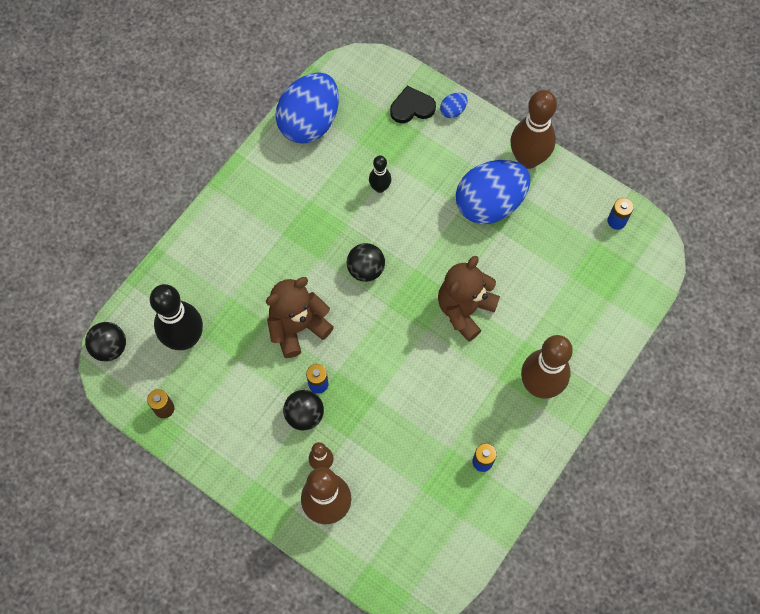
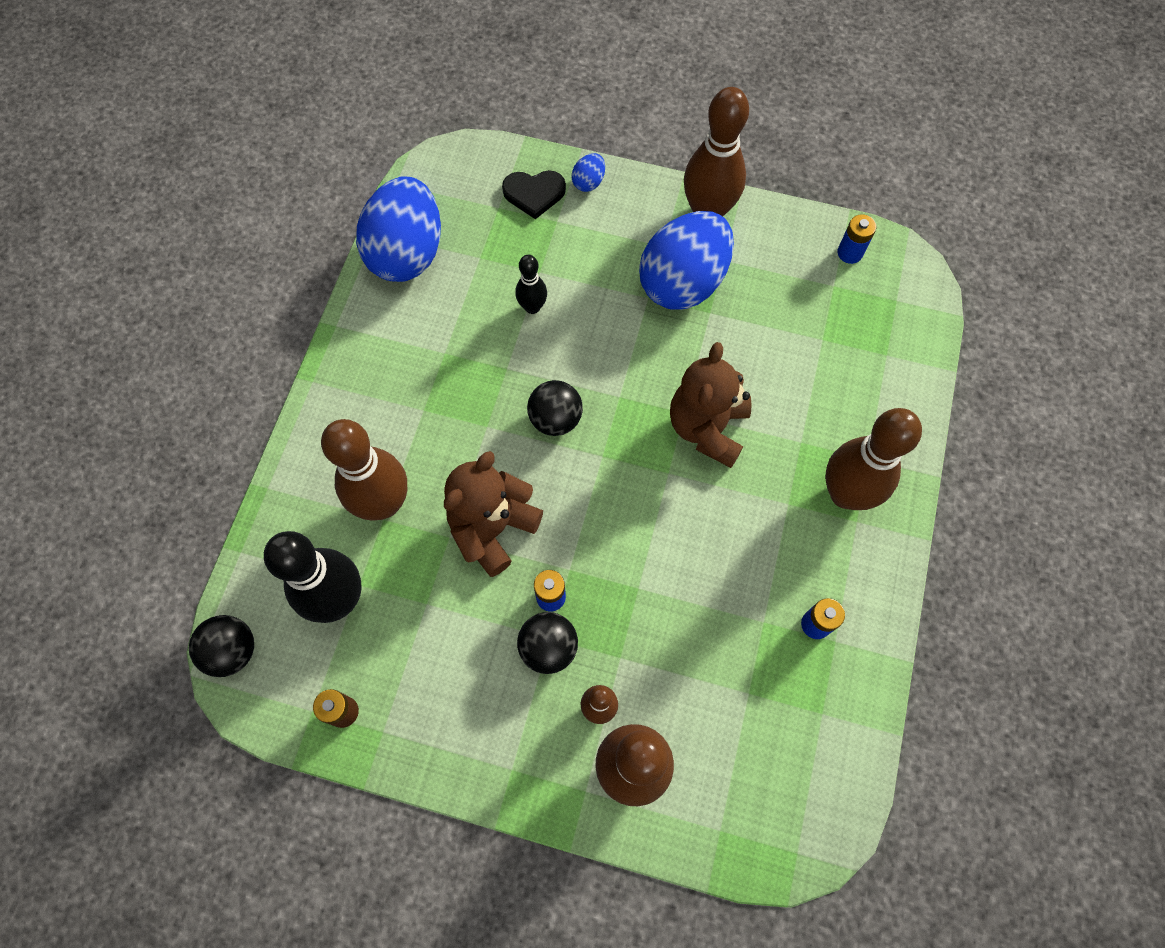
camera: 20 degrees left, 0 degrees up
black heart [390,86,436,123] -> black heart turned 150 degrees counterclockwise [502,170,566,219]
none -> brown bowling pin [321,419,407,521]

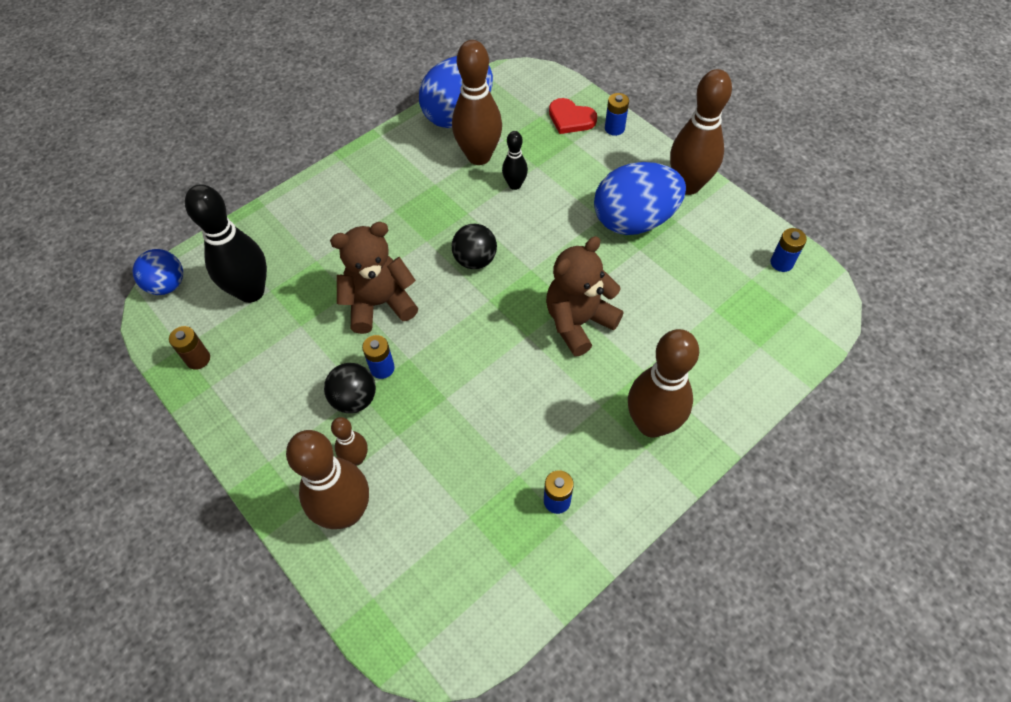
camera: 35 degrees right, 10 degrees down
black ball [189,615,254,677] -> blue ball [133,249,183,295]
brown bowling pin [321,419,407,521] -> brown bowling pin moved to [452,40,502,165]
black heart [502,170,566,219] -> red heart [549,98,597,134]
blue egg [572,153,605,192] -> blue battery [605,93,629,136]

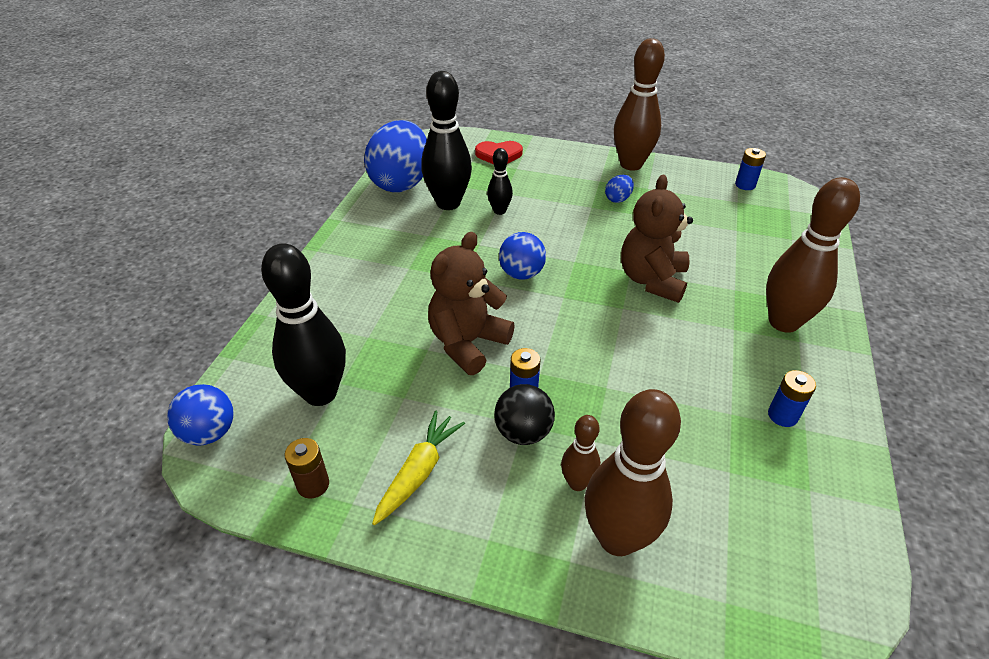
camera: 35 degrees left, 15 degrees down
brown bowling pin [452,40,502,165] -> black bowling pin [421,71,472,210]
black ball [452,224,497,269] -> blue ball [499,232,546,280]
blue egg [594,162,686,235] -> blue egg [605,175,634,203], size x0.40
blue battery [605,93,629,136] -> none
none -> yellow carrot [372,410,465,525]

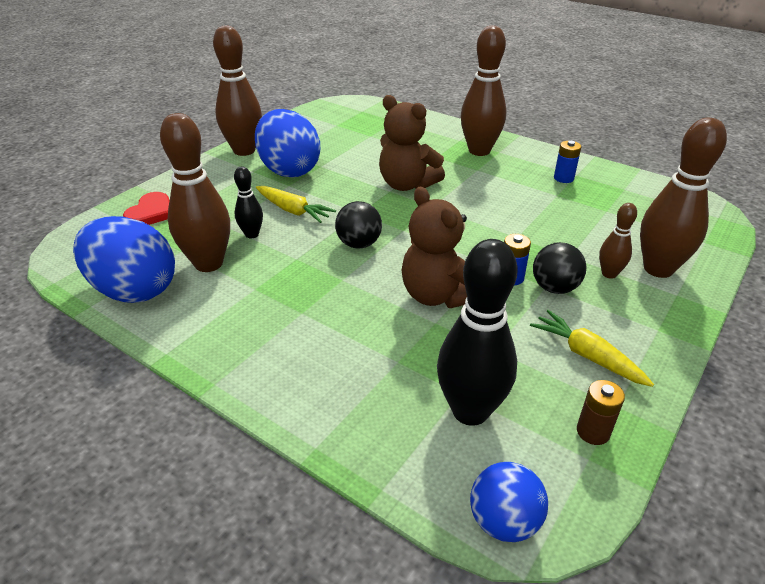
camera: 70 degrees left, 5 degrees down
black bowling pin [421,71,472,210] -> brown bowling pin [160,113,230,272]
blue ball [499,232,546,280] -> black ball [335,201,382,249]
blue egg [605,175,634,203] -> blue egg [255,109,320,178], size x2.49
blue battery [735,148,766,190] -> none
none -> yellow carrot [256,186,336,223]

